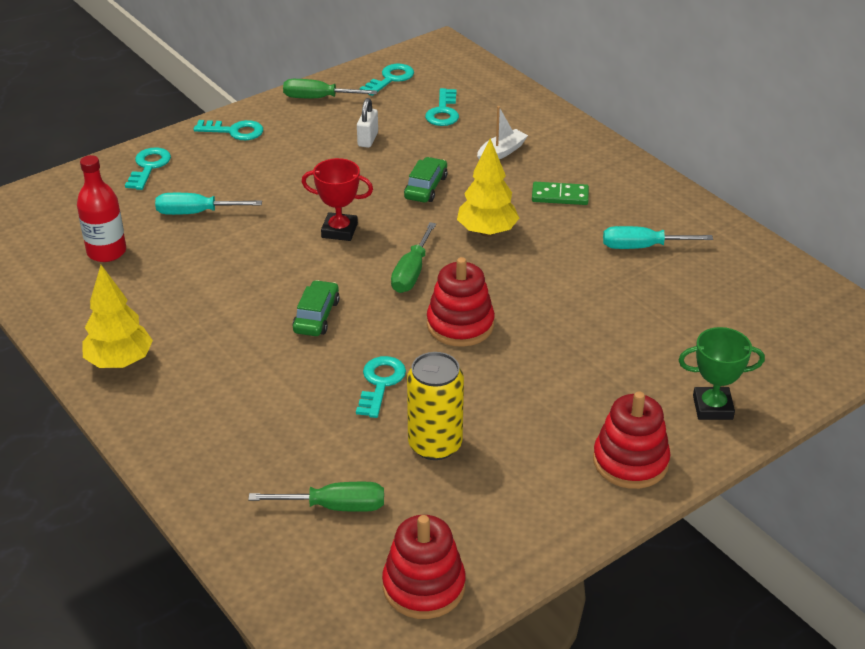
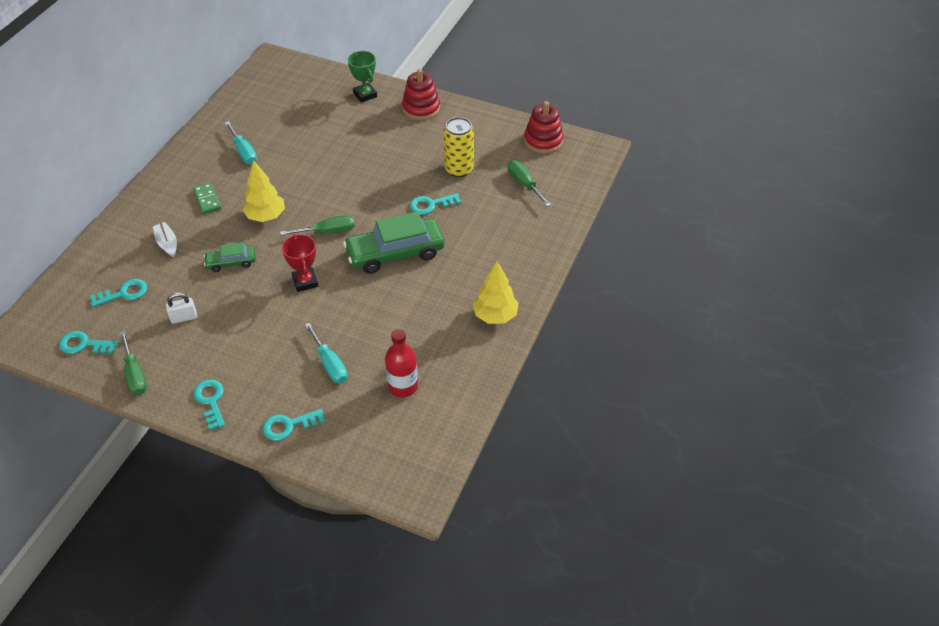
camera: 120 degrees left, 10 degrees up
green car [293,280,340,336] -> green car [343,211,445,274], size x1.95
red stacking toy [427,257,495,347] -> none
white boat [477,106,528,159] -> white boat turned 45 degrees clockwise [153,216,177,257]

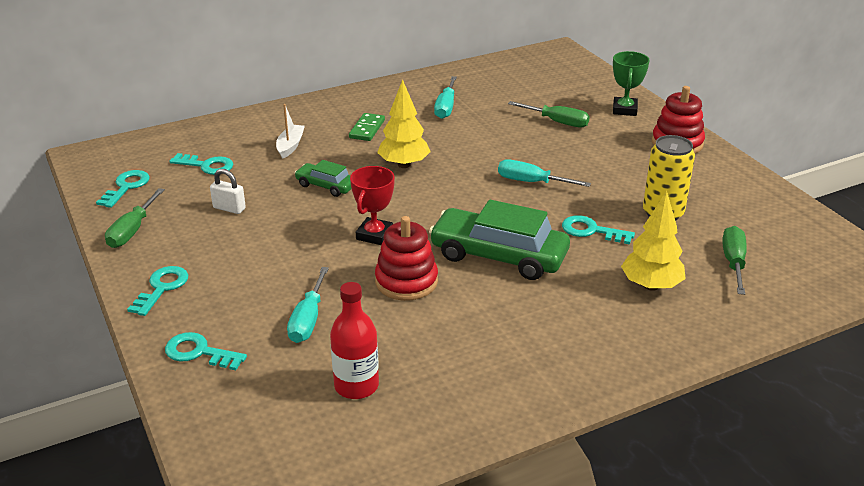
camera: 40 degrees right, 15 degrees down
turquoise key [59,331,118,354] -> turquoise key turned 60 degrees clockwise [96,170,150,208]
green screwdriver [280,215,355,235] -> green screwdriver moved to [508,101,590,128]
yellow tree [473,261,519,324] -> yellow tree moved to [621,191,686,291]
red stacking toy [524,101,564,153] -> red stacking toy moved to [375,216,438,301]
none -> turquoise screwdriver [498,159,591,187]

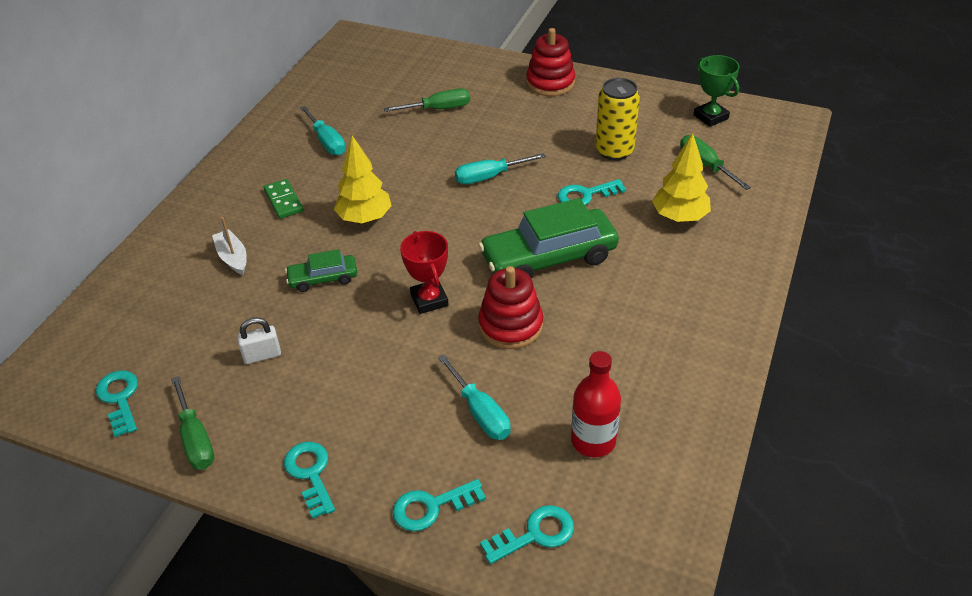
camera: 40 degrees left, 10 degrees up
turquoise key [169,153,233,175] -> turquoise key moved to [480,505,574,564]
green trophy [613,51,650,116] -> green trophy moved to [693,55,739,127]

